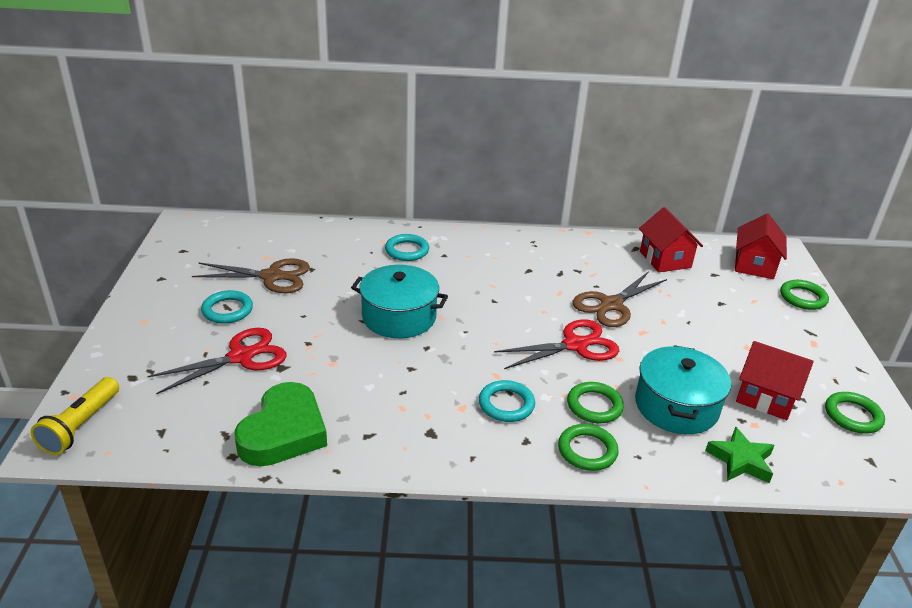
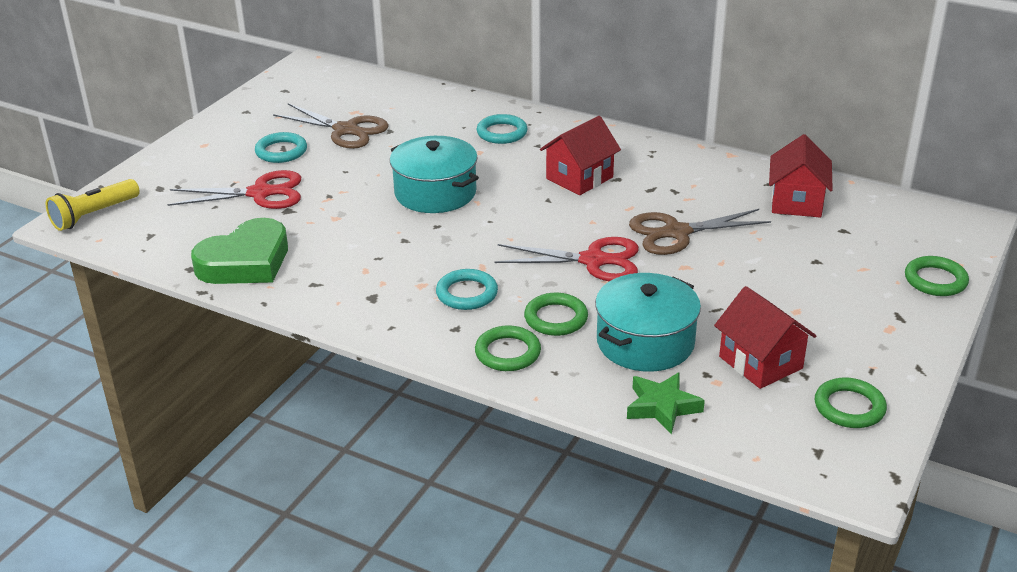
camera: 30 degrees right, 0 degrees up
red house [735,214,787,279] -> red house moved to [540,116,621,195]

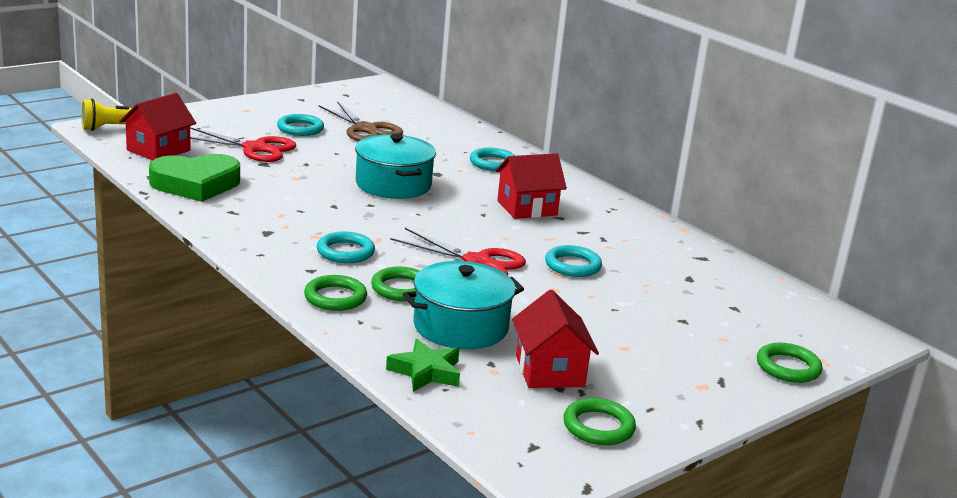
camera: 20 degrees right, 10 degrees down
brown scissors [629,209,771,255] -> turquoise ring [545,245,602,277]
red house [769,134,833,217] -> red house moved to [119,93,196,161]

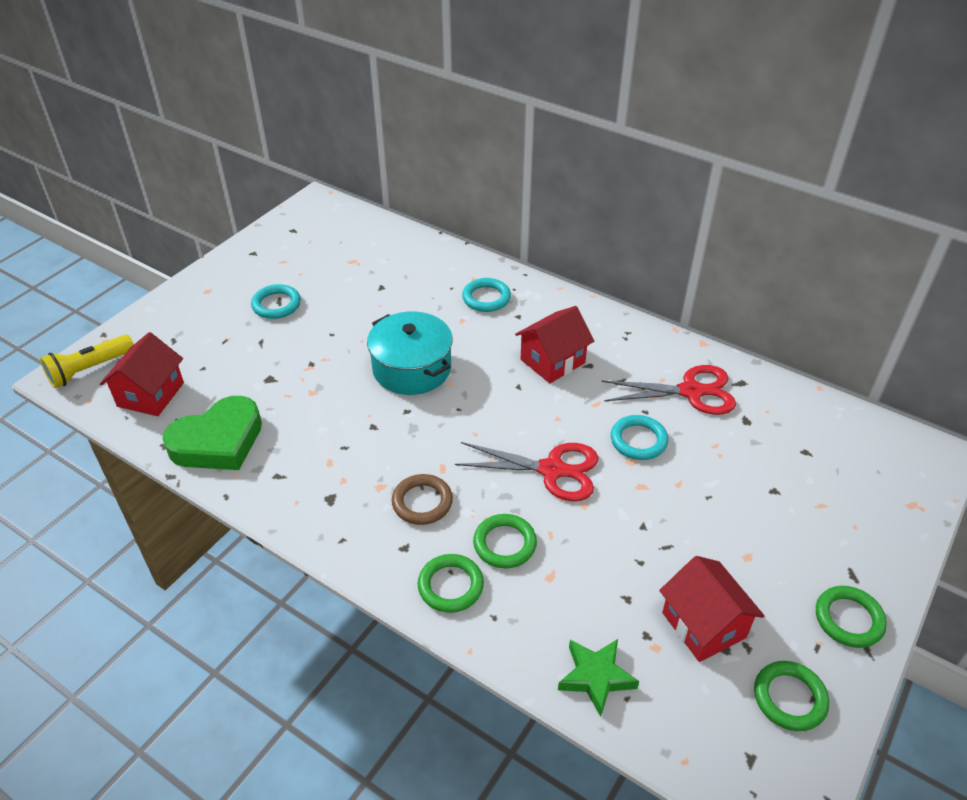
camera: 15 degrees left, 20 degrees up
red scissors [190,127,296,162] -> red scissors moved to [601,365,736,415]
turquoise ring [317,232,375,263] -> brown ring [392,474,453,525]
brown scissors [319,101,403,141] -> none
turquoise pot [403,261,524,349] -> none
green ring [757,343,823,383] -> green ring moved to [816,586,887,648]

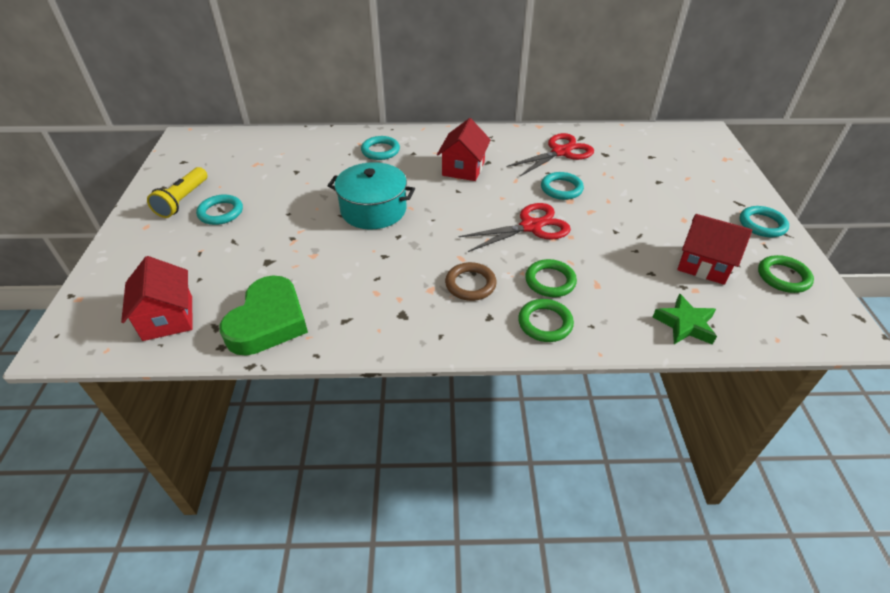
camera: 35 degrees left, 0 degrees up
yellow flashlight [40,335,134,388] -> yellow flashlight moved to [147,167,207,218]
green ring [816,586,887,648] -> turquoise ring [739,206,789,237]

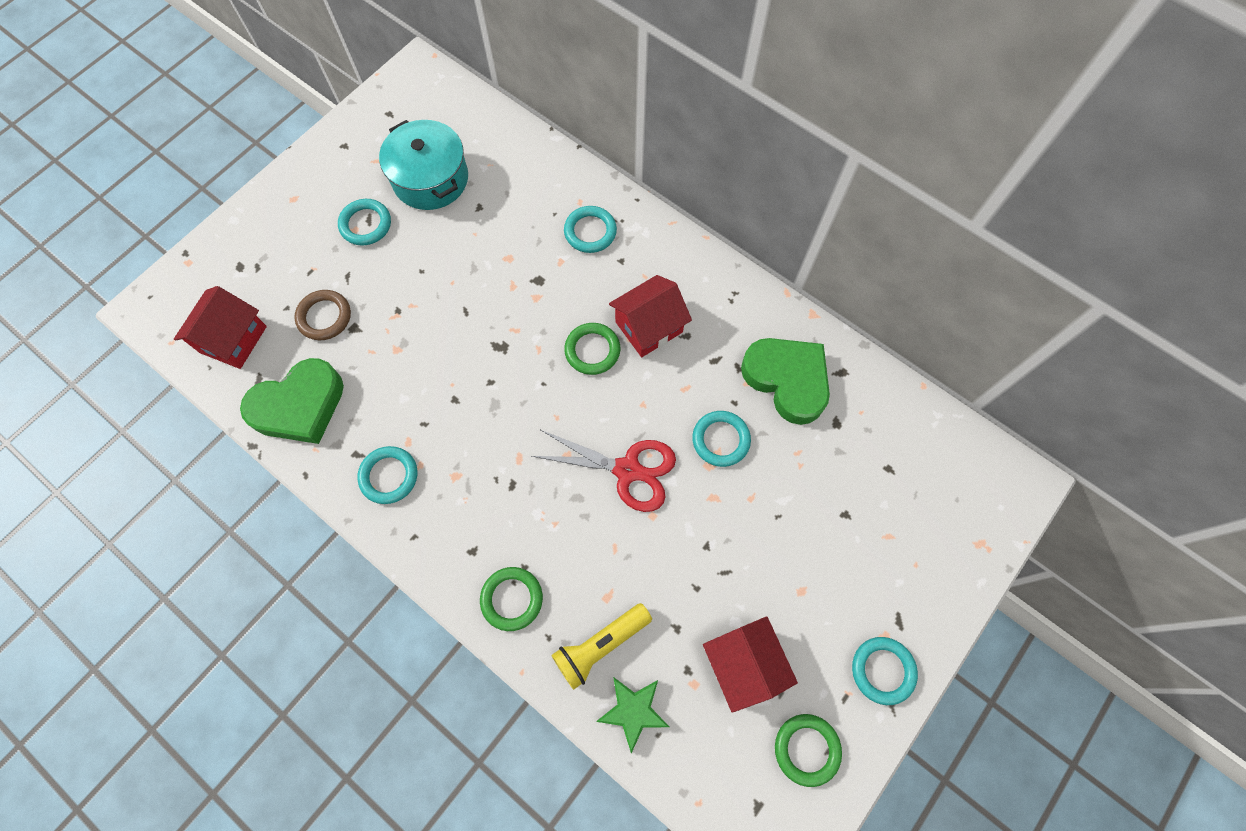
camera: 40 degrees right, 25 degrees up
yellow flashlight [147,167,207,218] -> yellow flashlight moved to [551,603,652,690]
turquoise pot [328,162,415,229] -> turquoise pot moved to [379,120,468,210]
brown ring [445,262,497,301] -> brown ring moved to [294,290,351,340]
red scissors [507,133,594,177] -> green heart [741,338,830,425]
green ring [525,259,577,297] -> green ring moved to [564,323,620,375]
none -> turquoise ring [357,446,417,504]

